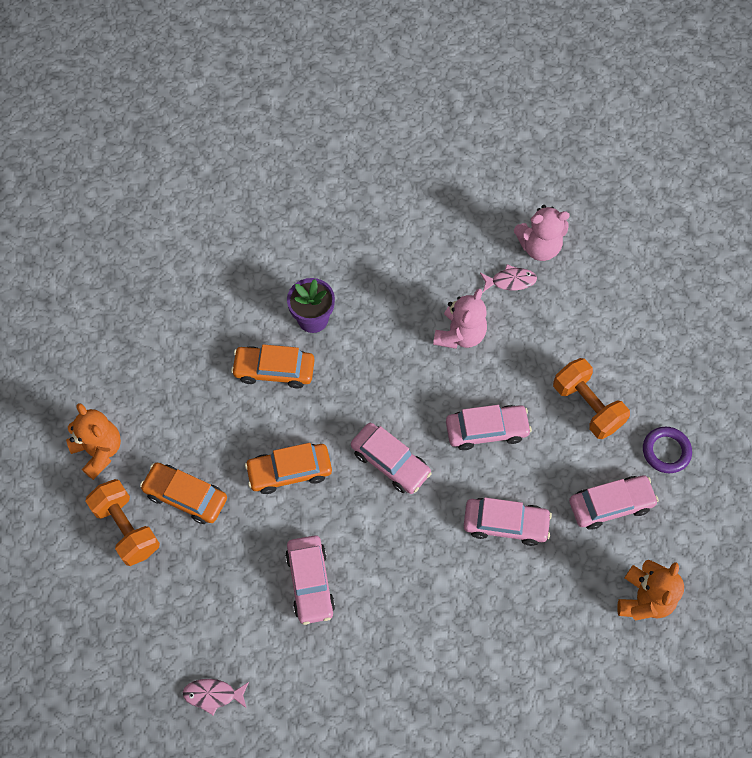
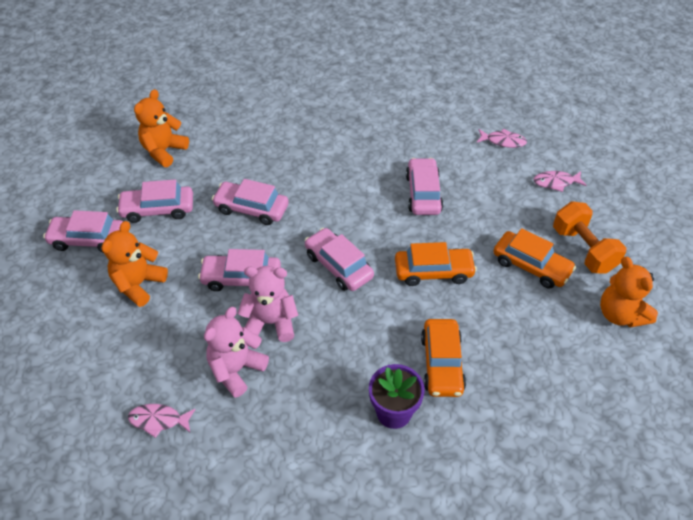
camera: 170 degrees left, 15 degrees down
orange car [231,344,315,388] -> orange car turned 75 degrees clockwise [421,319,466,397]
pink teddy bear [514,205,570,261] -> pink teddy bear moved to [237,266,298,342]
orange dumbbell [553,358,630,439] -> orange teddy bear [102,221,168,307]
purple ring [643,427,692,473] -> pink car [43,210,123,253]
none -> pink fish [533,171,587,192]

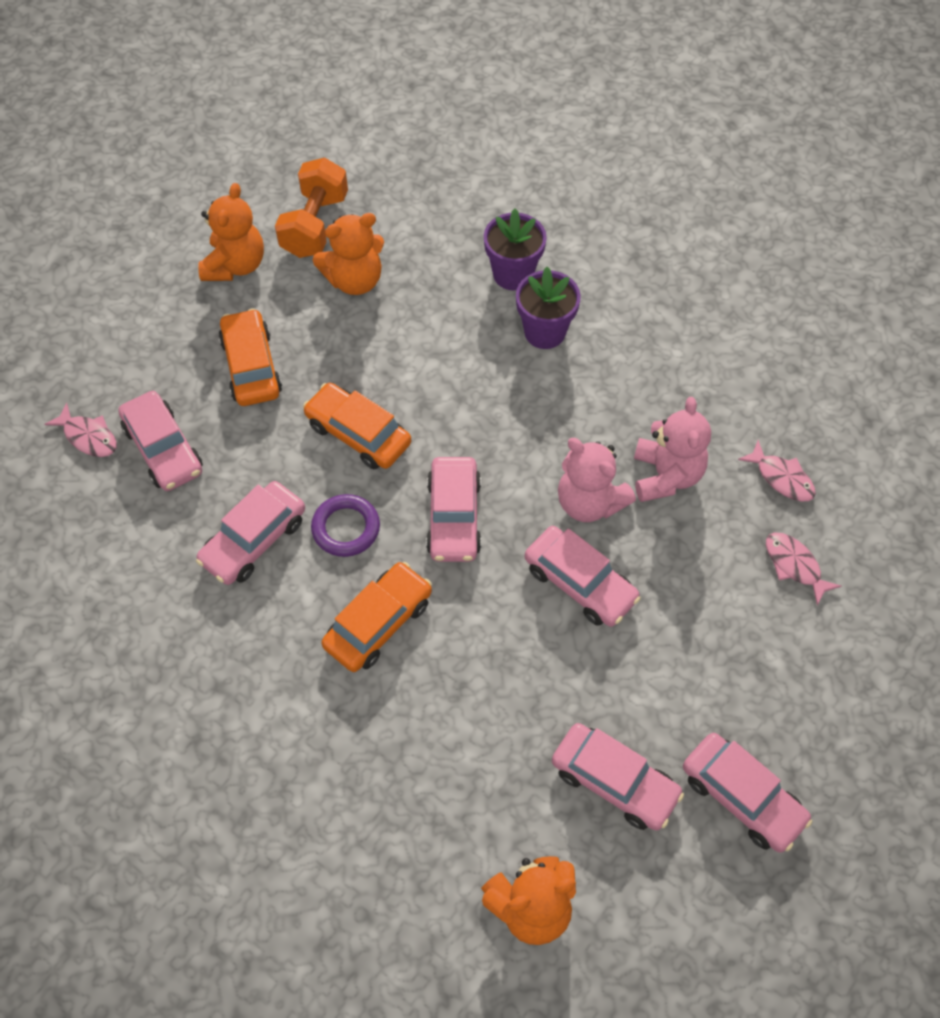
camera: 140 degrees left, 10 degrees up
orange teddy bear [102,221,168,307] -> orange teddy bear moved to [313,213,384,295]
pink teddy bear [204,307,269,398] -> pink teddy bear turned 75 degrees counterclockwise [634,397,711,502]
pink car [212,179,289,225] -> pink car moved to [118,391,203,491]
orange car [421,319,466,397] -> orange car moved to [321,562,432,672]
pink fish [477,129,527,148] -> pink fish moved to [766,532,841,605]
orange dumbbell [553,201,626,274] -> orange dumbbell moved to [275,157,348,258]
none -> purple ring [311,494,380,557]
none -> purple flower pot [484,209,547,290]

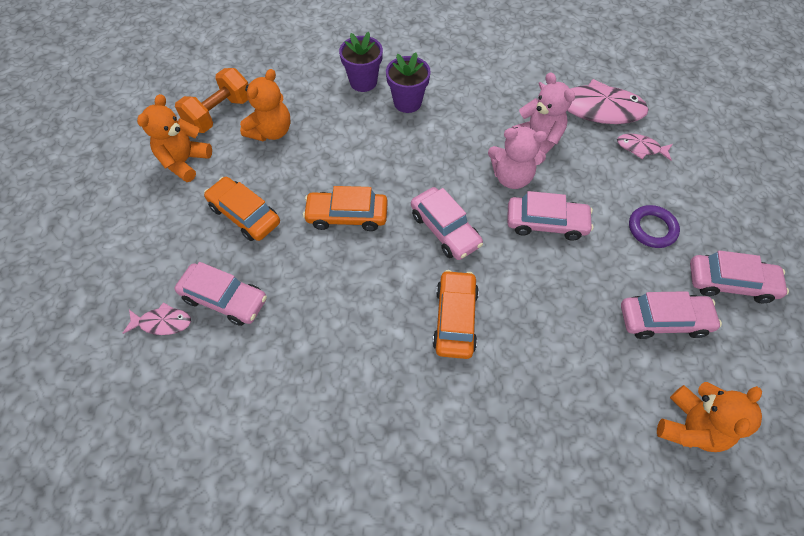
camera: 35 degrees left, 0 degrees up
pink car [196,481,305,585] -> none
orange teddy bear [198,183,264,281] -> orange teddy bear turned 135 degrees counterclockwise [137,94,212,182]
orange dumbbell [275,157,348,258] -> orange dumbbell turned 60 degrees clockwise [175,68,249,133]
purple ring [311,494,380,557] -> purple ring moved to [629,205,680,248]
pink fish [738,440,816,501] -> pink fish [539,79,649,124], size x2.07

